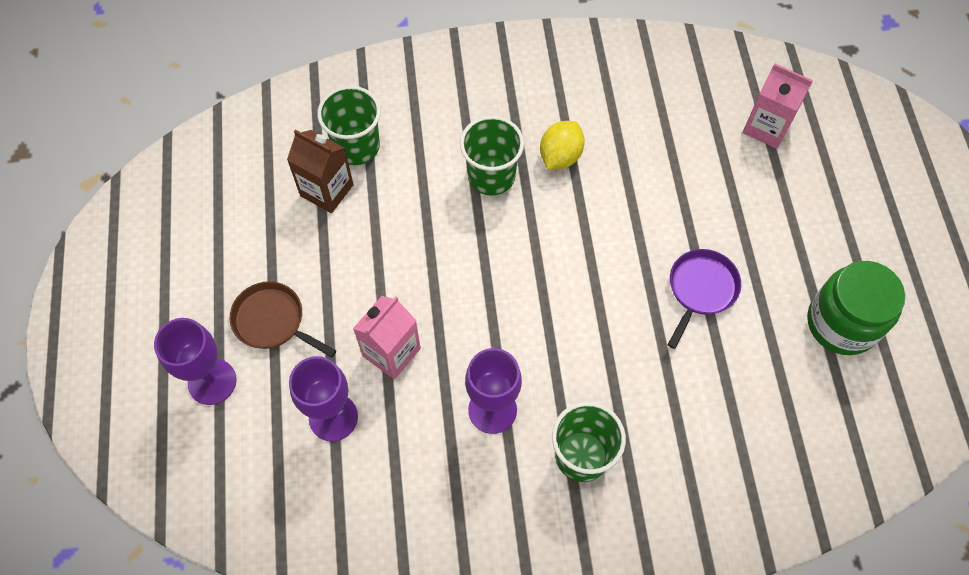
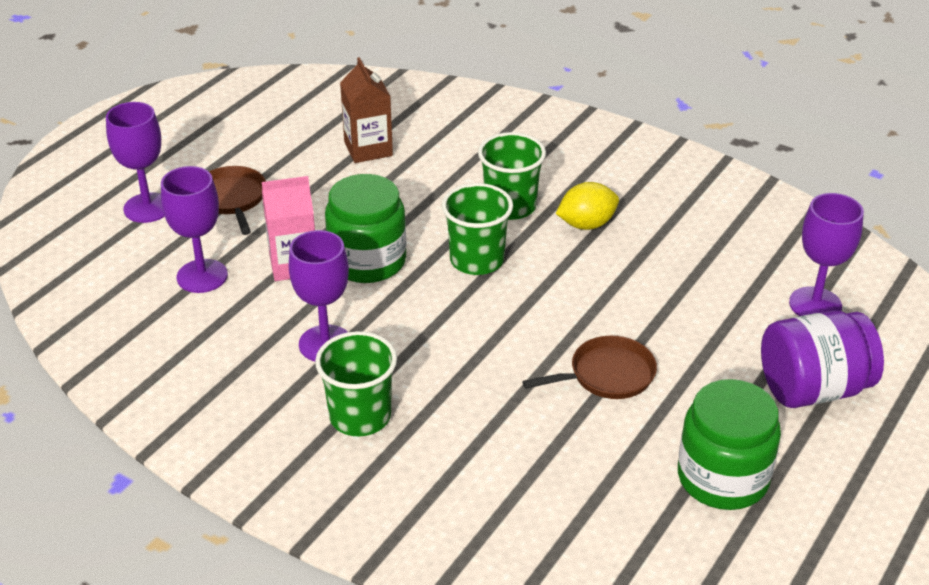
camera: 40 degrees right, 25 degrees down
green cup [317,86,381,165] -> green cup moved to [442,183,513,275]
purple pan [668,249,741,349] -> brown pan [522,335,657,399]
pink carton [743,63,813,149] -> purple goblet [789,193,864,316]
none -> green jar [325,174,406,283]
none -> purple jar [761,310,884,408]

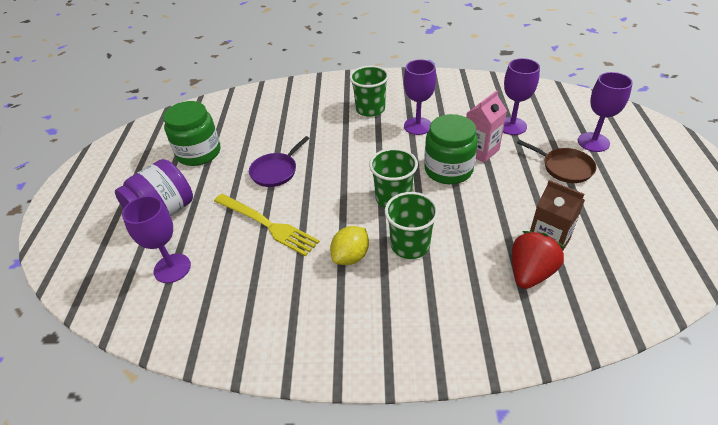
camera: 150 degrees right, 5 degrees up
brown pan [522,335,657,399] -> purple pan [249,136,310,187]
none -> yellow fork [214,194,320,256]
none -> red strawberry [512,231,565,289]

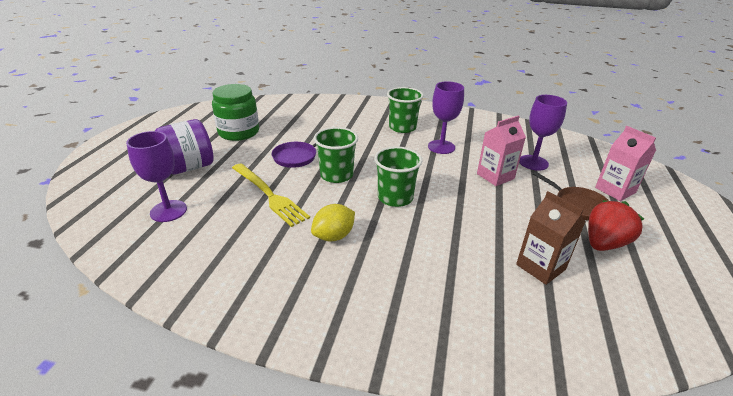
camera: 10 degrees right, 10 degrees down
green cup [385,192,438,259] -> green cup moved to [314,127,358,183]
green jar [424,114,478,184] -> none
red strawberry [512,231,565,289] -> red strawberry moved to [588,200,644,251]
purple goblet [578,72,633,152] -> pink carton [595,126,656,201]

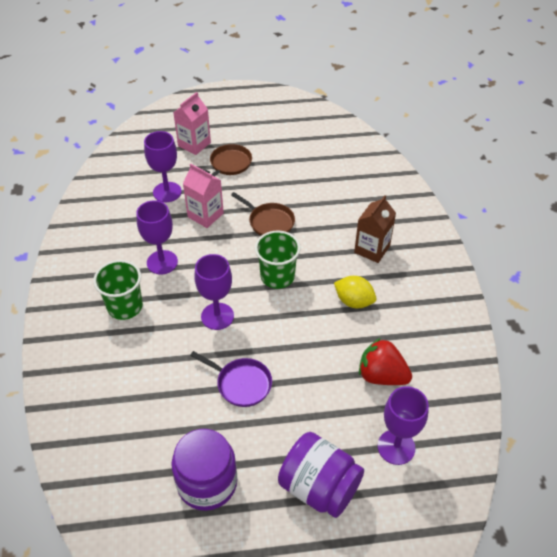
camera: 110 degrees left, 15 degrees up
green jar [212,84,259,141] -> purple jar [171,429,237,511]
yellow fork [232,163,310,227] -> none
green cup [314,127,358,183] -> none
brown carton [516,191,585,285] -> brown carton moved to [354,195,396,263]
red strawberry [588,200,644,251] -> red strawberry moved to [359,338,412,385]
none -> purple goblet [194,254,234,330]
none -> brown pan [231,192,295,236]

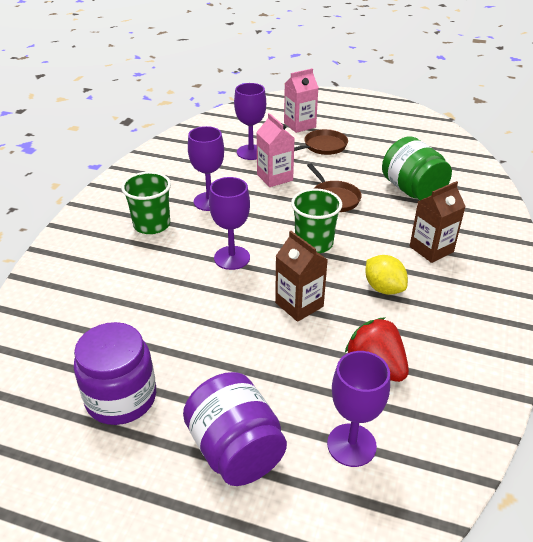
camera: 25 degrees right, 10 degrees down
purple pan [190,351,272,407] -> none
none -> brown carton [275,231,328,322]
none -> green jar [382,136,452,200]

